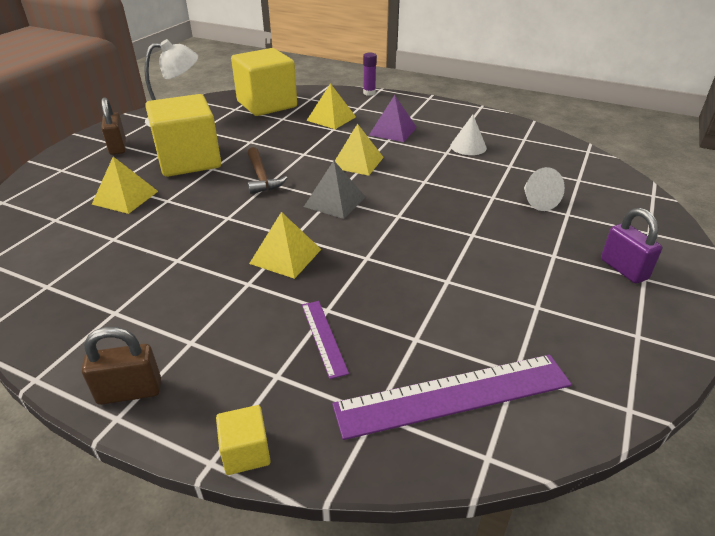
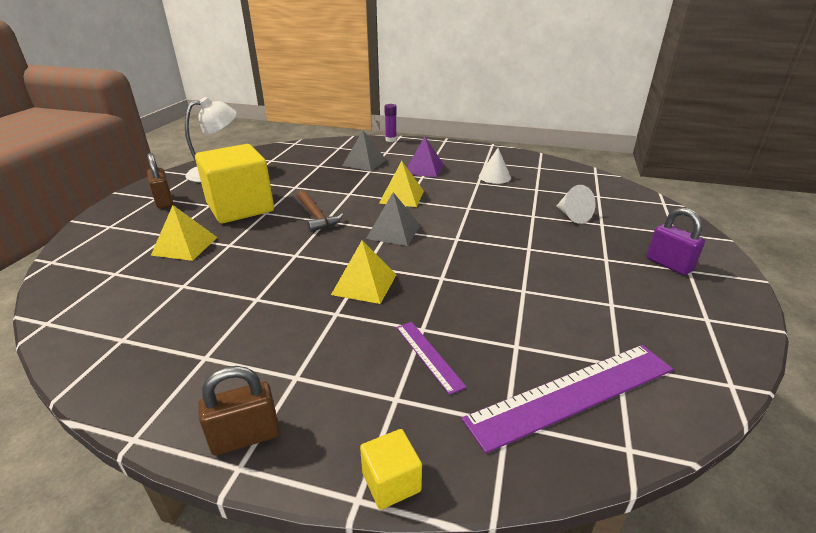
camera: 10 degrees left, 5 degrees down
yellow cube [231,48,297,116] -> none
yellow pyramid [306,83,356,129] -> grey pyramid [342,131,386,171]

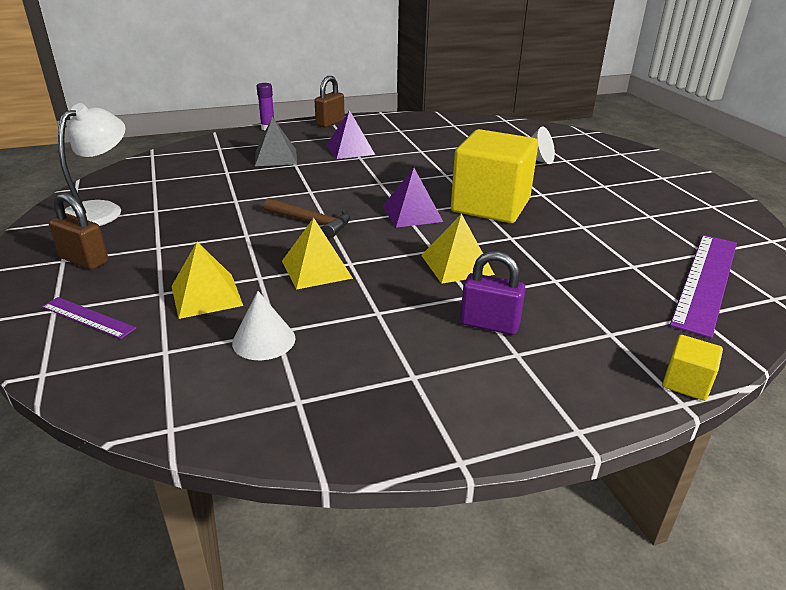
camera: 35 degrees left, 0 degrees up
yellow cube [195,144,274,223] -> yellow cube moved to [451,129,538,223]
brown padlock [198,366,280,455] -> brown padlock moved to [315,76,345,128]
grey pyramid [366,192,421,246] -> purple pyramid [382,168,443,228]
yellow pyramid [379,161,424,207] -> yellow pyramid moved to [282,218,353,290]
purple ruler [396,322,467,395] -> purple ruler moved to [42,297,136,339]
white cone [479,148,511,184] -> white cone moved to [232,291,295,360]
purple padlock [647,207,705,275] -> purple padlock moved to [460,251,526,335]

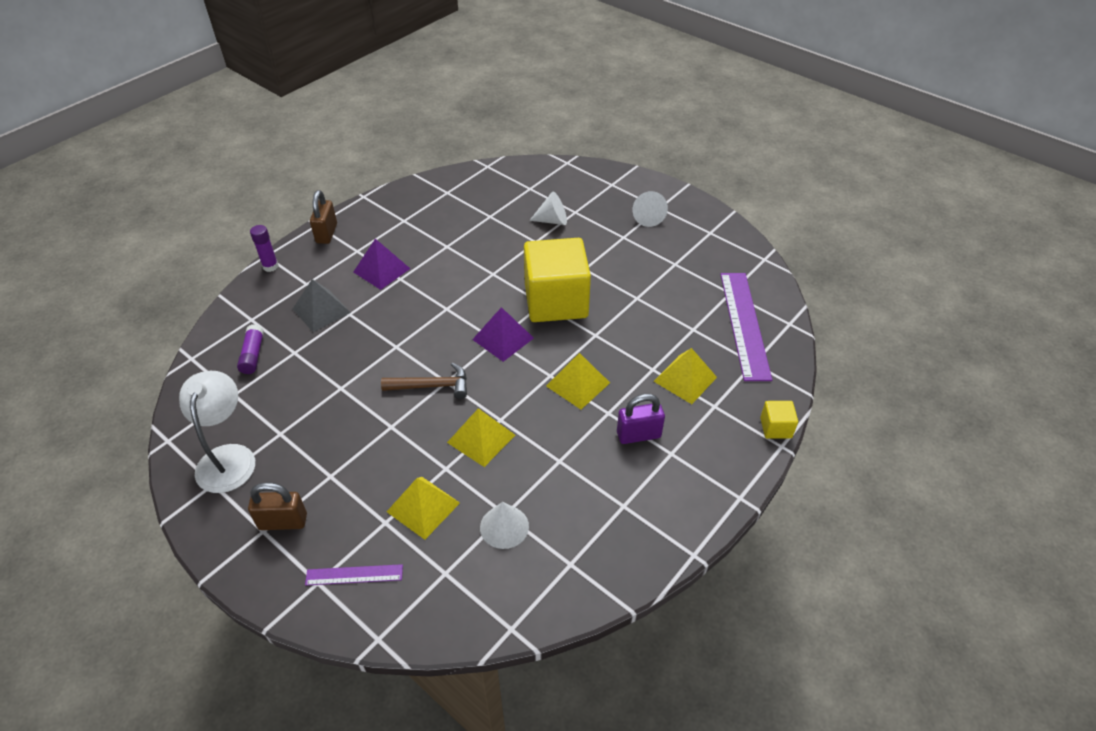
camera: 30 degrees left, 15 degrees up
none -> purple glue stick [237,324,264,374]
none -> white cone [633,191,668,227]
none -> yellow pyramid [653,348,717,404]

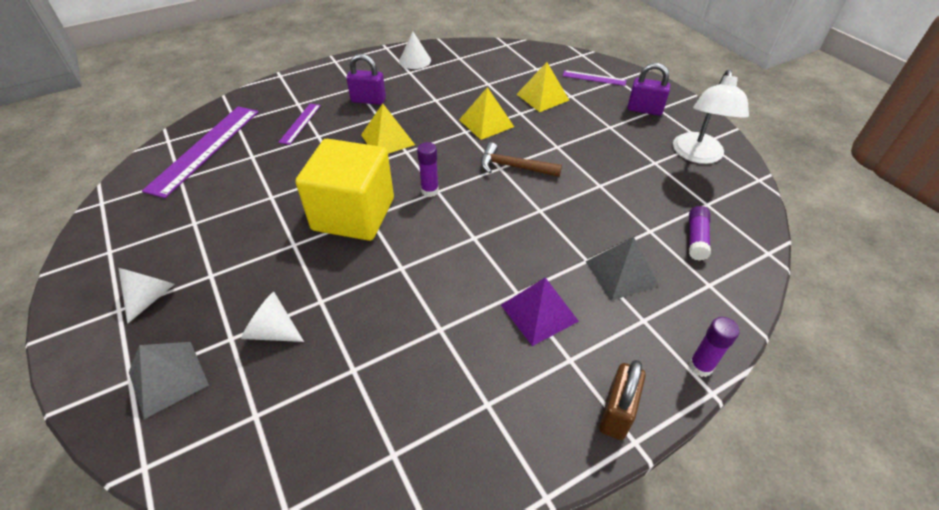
camera: 160 degrees left, 0 degrees up
brown padlock [248,482,307,530] -> purple padlock [627,63,670,116]
purple pyramid [472,307,534,362] -> purple glue stick [417,142,439,197]
white cone [480,502,529,549] -> white cone moved to [399,31,431,69]
yellow pyramid [653,348,717,404] -> purple ruler [278,103,321,145]
yellow cube [760,401,798,439] -> none
none -> grey pyramid [129,342,209,419]

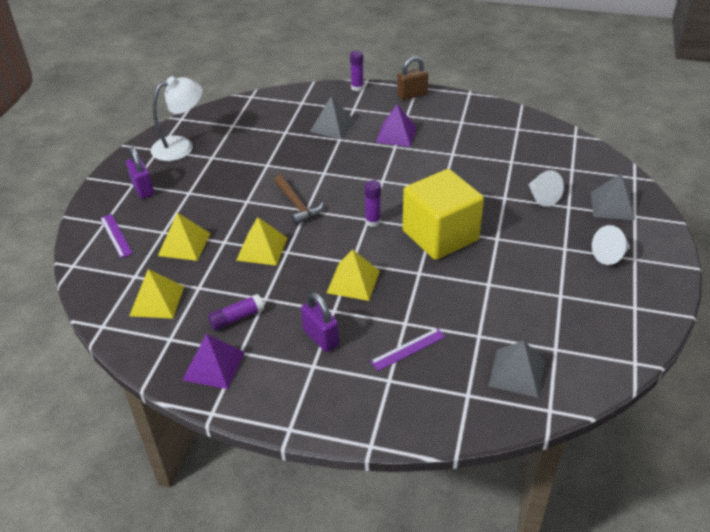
camera: 135 degrees left, 5 degrees down
purple ruler [142,106,258,198] -> grey pyramid [489,340,545,398]
white cone [399,31,431,69] -> purple pyramid [182,334,245,389]
purple glue stick [689,206,711,261] -> purple glue stick moved to [208,294,264,330]
none -> yellow pyramid [129,269,184,319]

